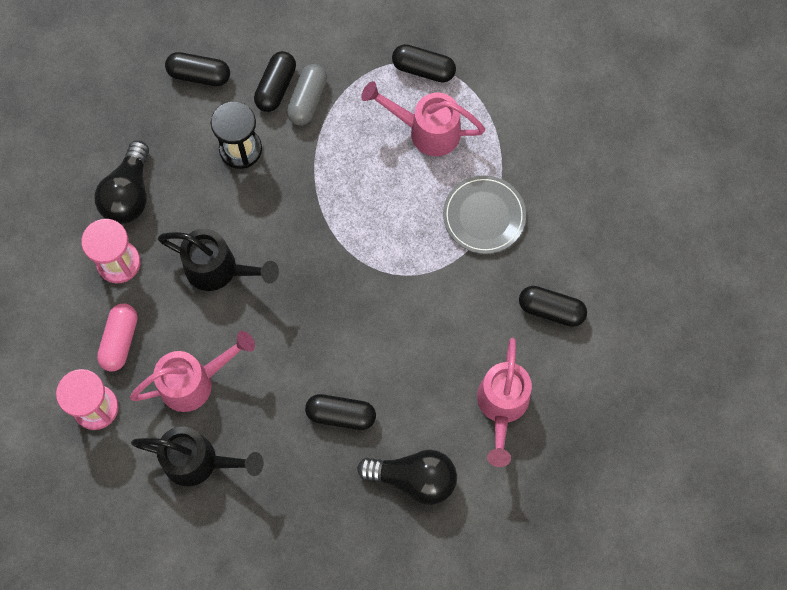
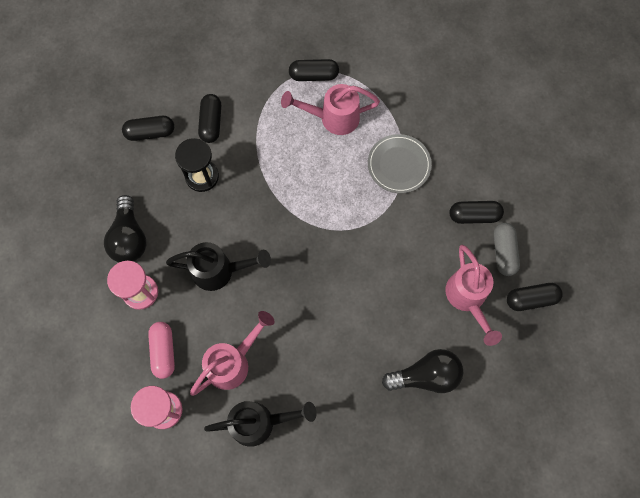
camera: 20 degrees left, 0 degrees up
grey capsule [287,64,327,125] -> grey capsule moved to [494,223,520,276]
black capsule [305,394,376,430] -> black capsule moved to [507,283,563,311]

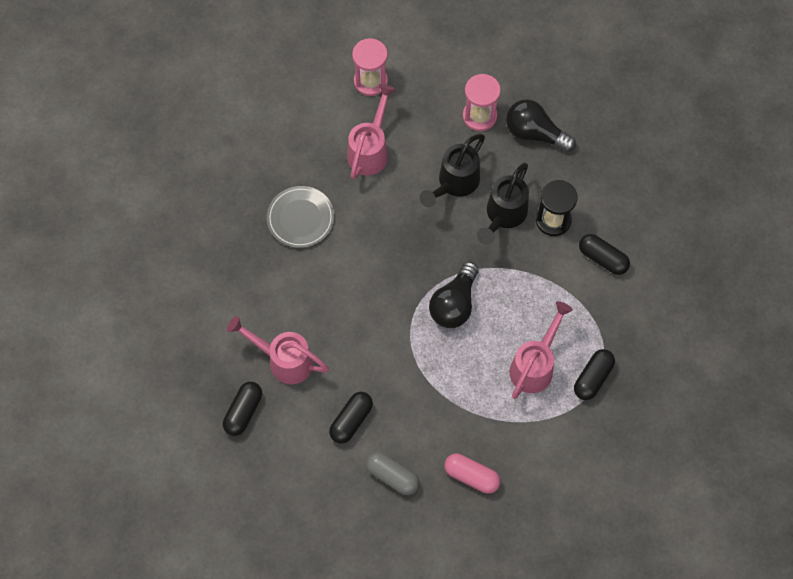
camera: 125 degrees right, 5 degrees down
black capsule [122,116,174,141] -> none
pink capsule [148,322,175,379] -> pink capsule moved to [444,453,500,494]
pink watering can [190,311,275,396] -> pink watering can turned 150 degrees counterclockwise [347,84,396,179]
black watering can [204,401,317,447] -> black watering can moved to [477,163,529,245]
grey plate [368,134,432,193] -> grey plate moved to [267,186,334,248]
black light bulb [382,349,463,393] -> black light bulb moved to [429,262,478,328]
grey capsule [494,223,520,276] -> grey capsule moved to [366,452,420,495]

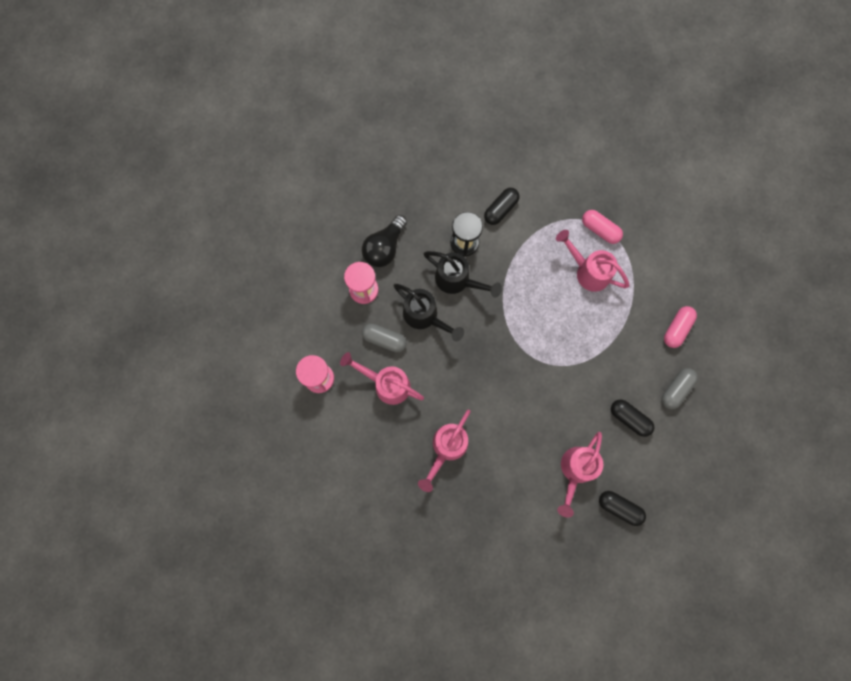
camera: 85 degrees left, 10 degrees up
grey plate [267,186,334,248] -> pink watering can [418,410,471,492]
black light bulb [429,262,478,328] -> none
black capsule [574,349,615,400] -> pink capsule [582,210,623,244]
none -> grey capsule [362,323,407,352]

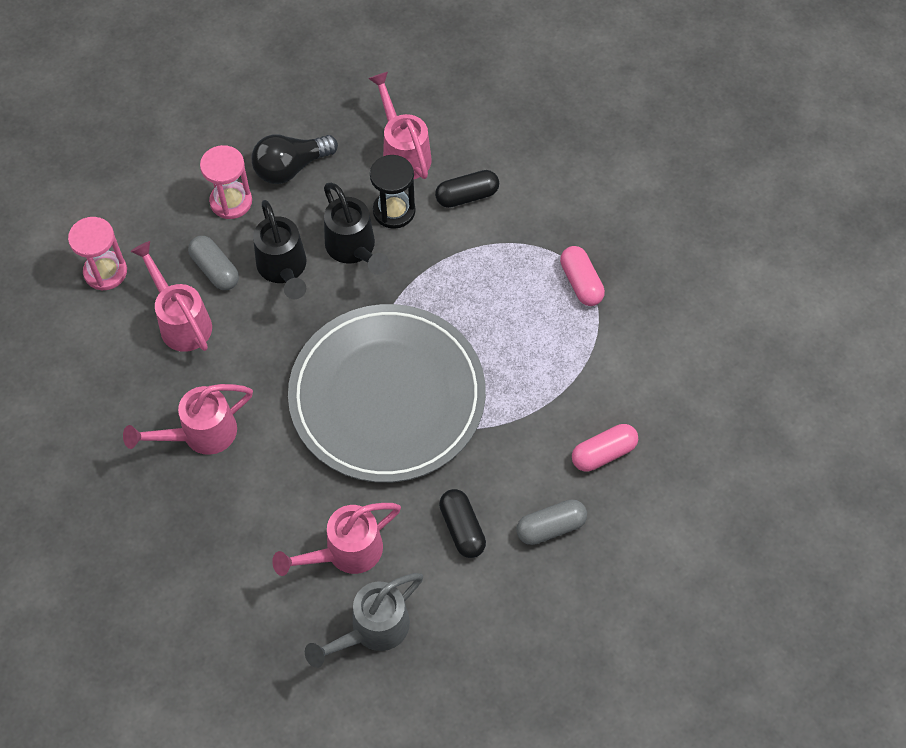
camera: 30 degrees right, 15 degrees down
pink watering can [556,230,629,292] -> pink watering can moved to [368,72,432,179]
black capsule [599,491,646,526] -> grey watering can [305,573,423,668]
none -> grey plate [288,304,486,483]

